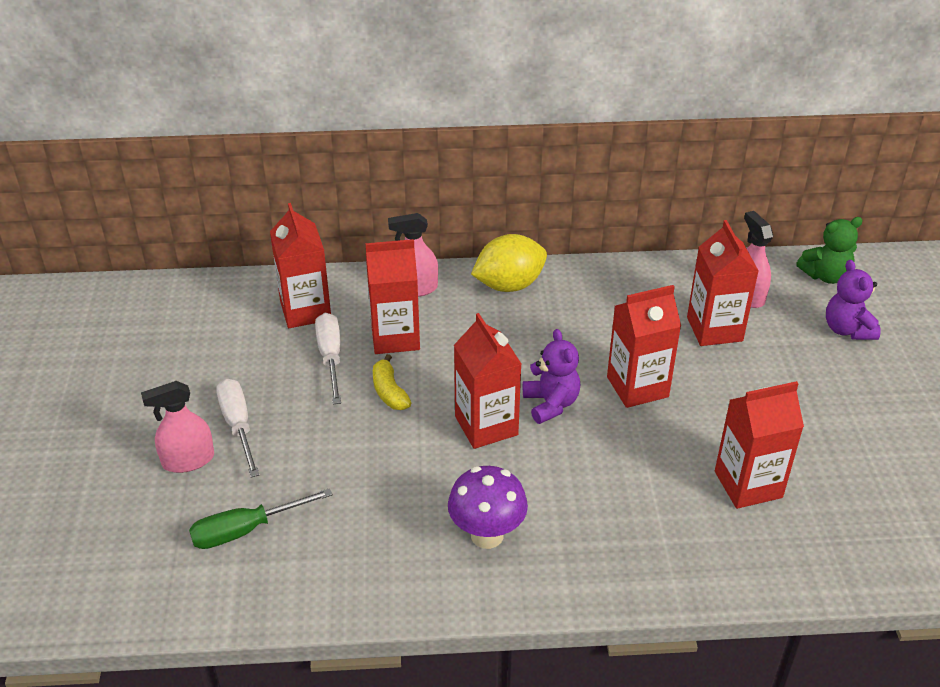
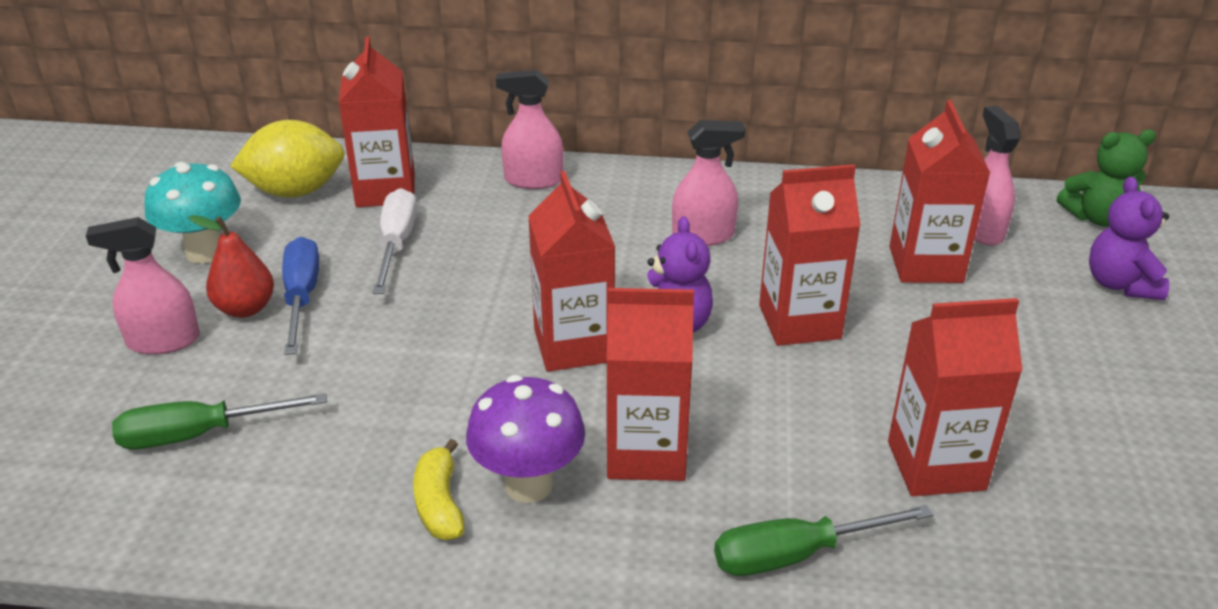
camera: 10 degrees right, 5 degrees down
white screwdriver [216,378,259,478] -> red pear [189,215,274,318]
red carton [365,239,420,354] -> red carton moved to [606,288,694,481]
yellow banana [373,354,411,410] -> yellow banana moved to [413,439,465,540]
yellow lemon [471,234,547,292] -> yellow lemon moved to [230,120,345,198]
none -> turquoise mushroom [144,162,241,263]
none -> blue screwdriver [282,237,319,355]
none -> pink spray bottle [672,120,745,246]
none -> green screwdriver [714,505,934,576]

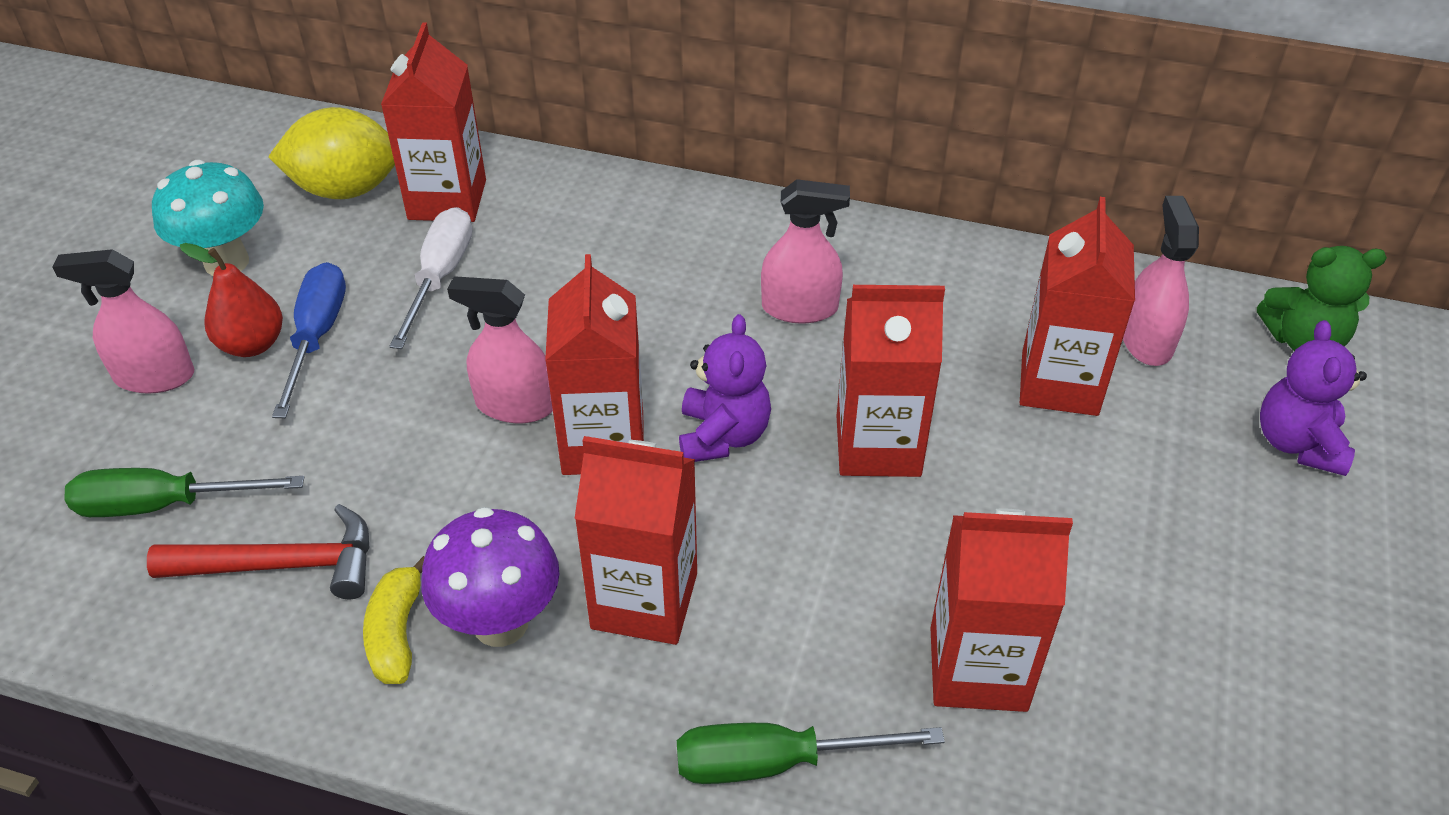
camera: 10 degrees right, 10 degrees up
pink spray bottle [496,70,564,189] -> pink spray bottle moved to [447,276,553,423]
none -> red hammer [147,504,370,599]

